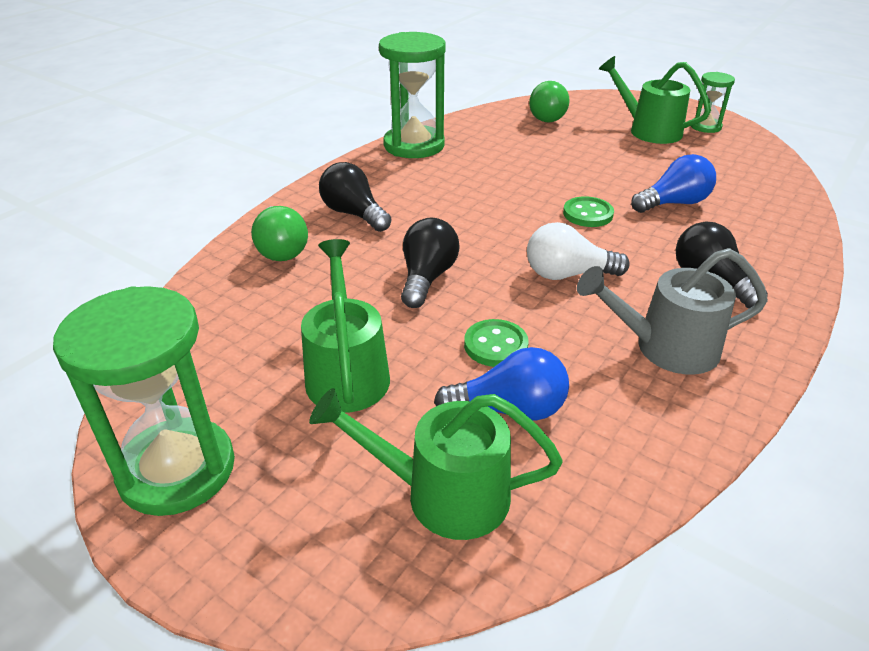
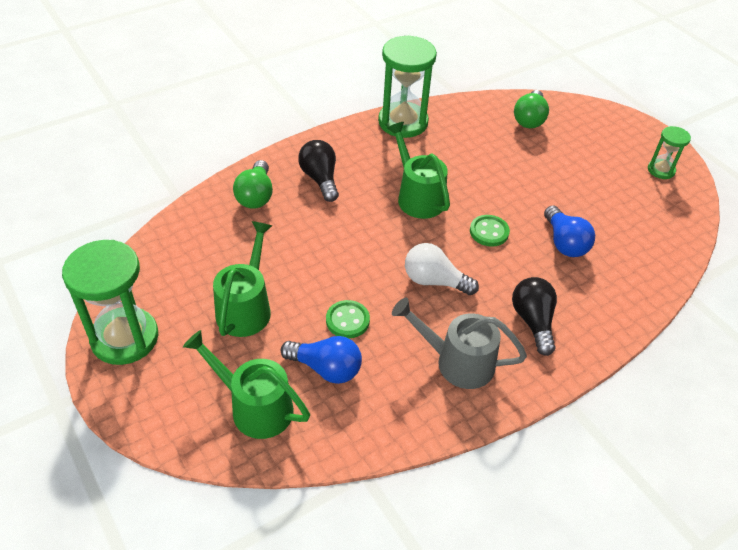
camera: 20 degrees right, 10 degrees up
black light bulb [401,218,460,308] -> none
green watering can [599,56,711,144] -> green watering can moved to [387,122,450,219]
blue light bulb [631,154,716,213] -> blue light bulb turned 75 degrees clockwise [544,206,595,257]

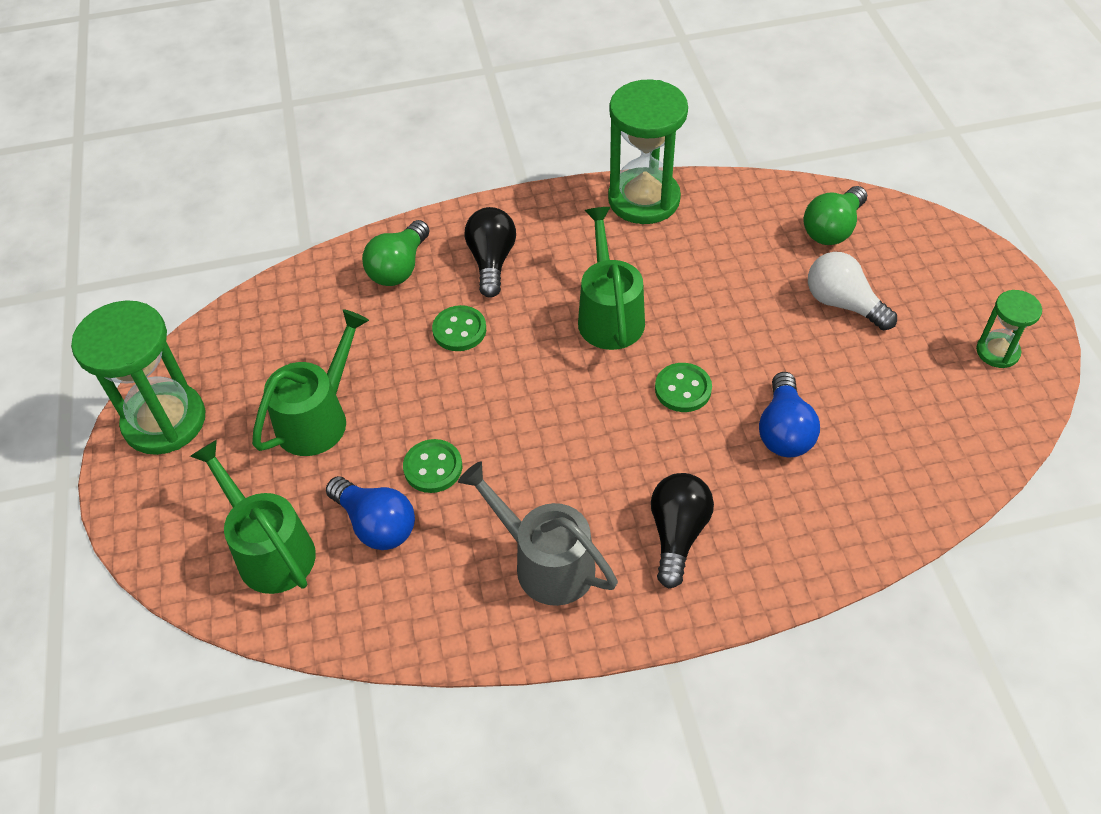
camera: 25 degrees right, 5 degrees up
white light bulb [405,243,479,295] -> white light bulb moved to [808,252,897,331]
none -> green button [432,305,486,351]

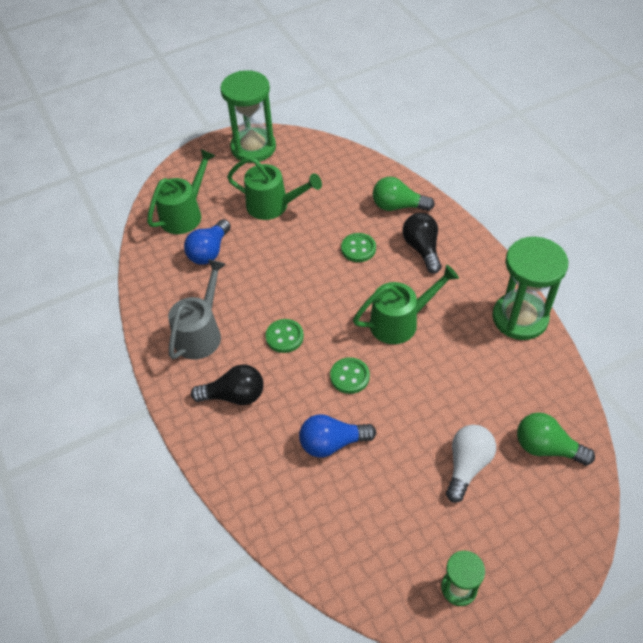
camera: 75 degrees right, 0 degrees up
green button [403,439,462,493] -> green button moved to [266,319,304,353]
black light bulb [464,207,516,298] -> black light bulb turned 90 degrees counterclockwise [403,213,441,274]

